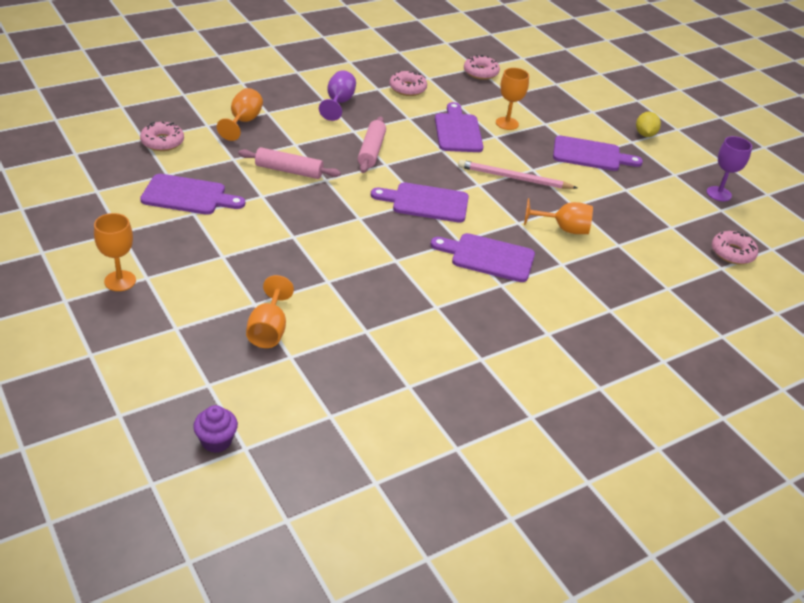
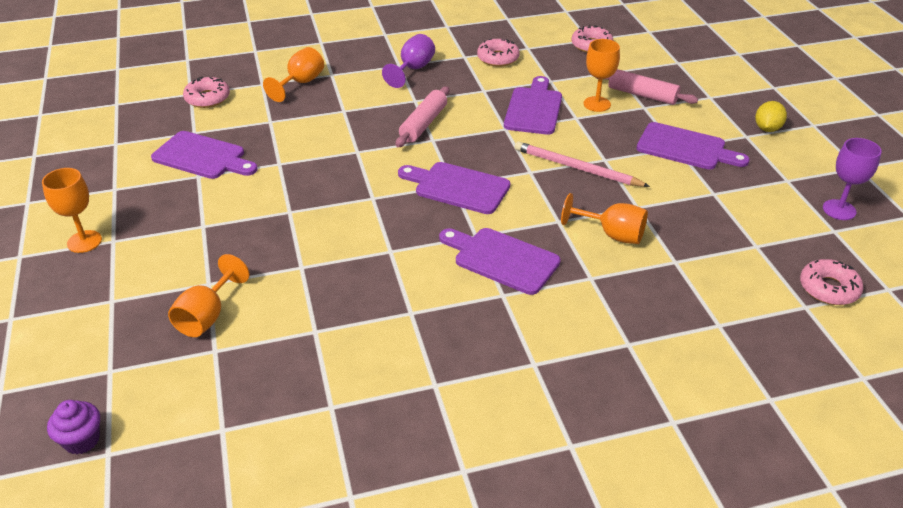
camera: 20 degrees right, 0 degrees up
pink rolling pin [238,147,341,179] -> pink rolling pin moved to [597,69,698,105]

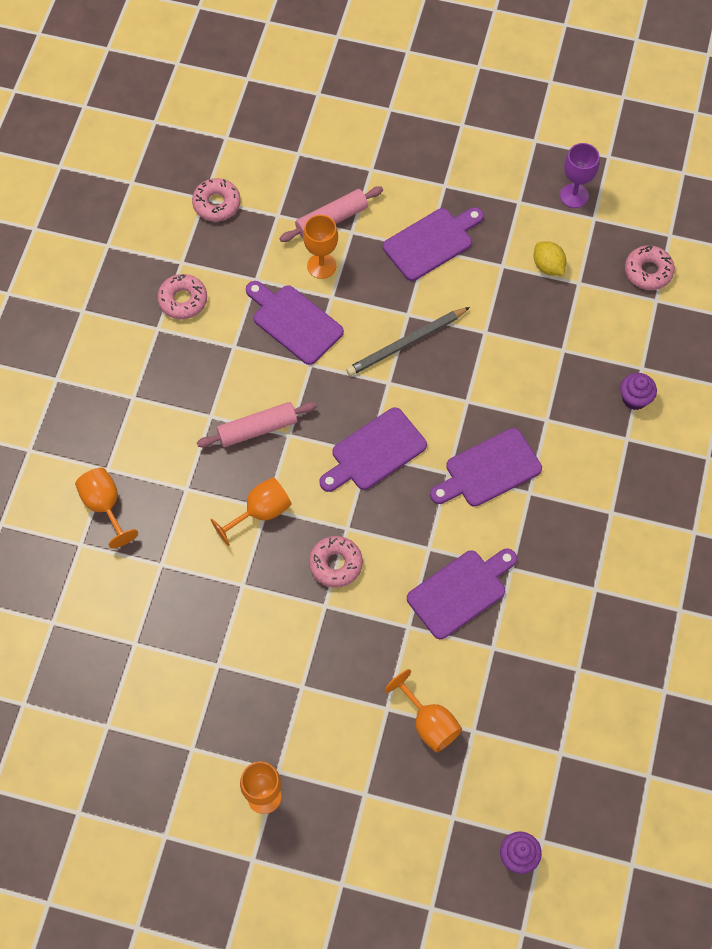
camera: 60 degrees left, 25 degrees up
purple cutting board [151,131,258,179] -> purple cutting board moved to [407,549,517,639]
pink donut [183,77,230,108] -> pink donut moved to [309,536,363,588]
purple goblet [382,34,435,88] -> none
pink rolling pin [396,86,449,147] -> pink rolling pin turned 75 degrees counterclockwise [197,402,317,448]
pink pencil [515,141,650,187] -> grey pencil [346,307,470,376]
orange goblet [561,193,648,244] -> orange goblet moved to [211,477,292,546]
yellow lemon [755,101,787,132] -> yellow lemon moved to [534,241,566,275]
none -> purple cupcake [620,373,657,410]

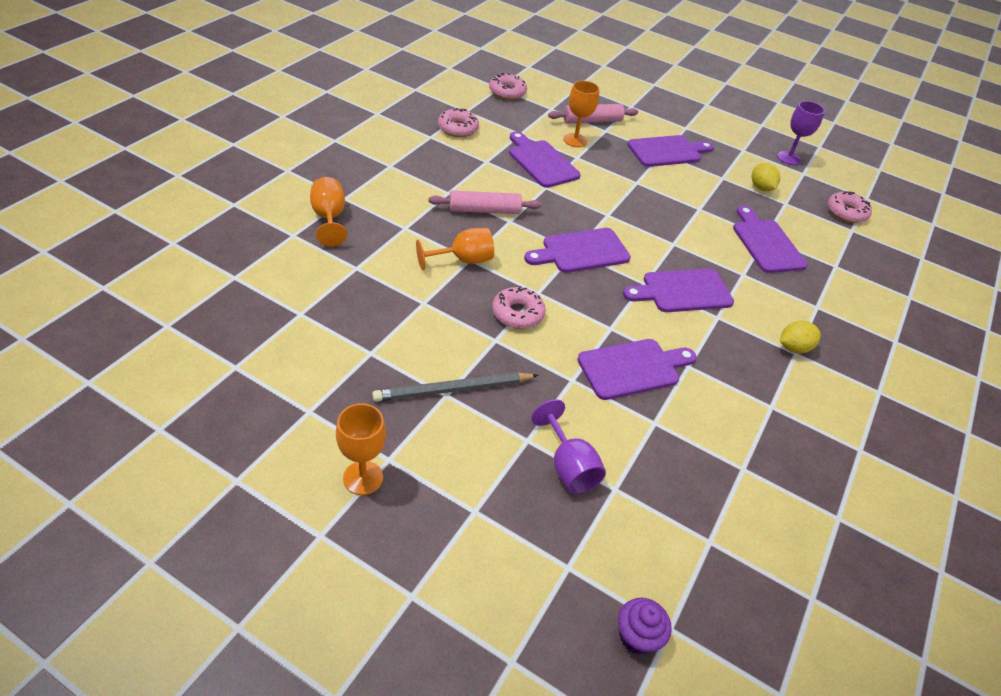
camera: 10 degrees right, 20 degrees down
grey pencil [346,307,470,376] -> grey pencil moved to [372,372,538,402]
orange goblet [385,669,462,752] -> purple goblet [531,399,606,494]
purple cupcake [620,373,657,410] -> none
none -> purple cutting board [733,206,808,273]
none -> yellow lemon [780,321,821,354]

